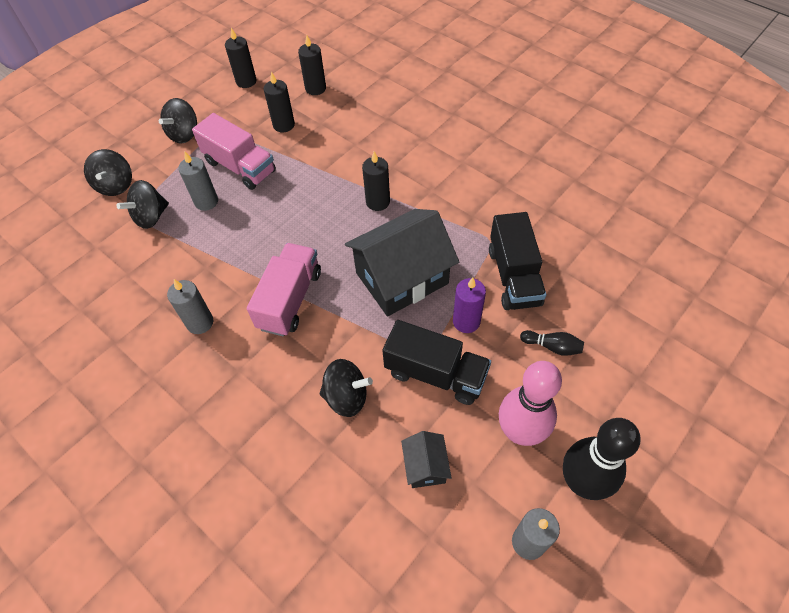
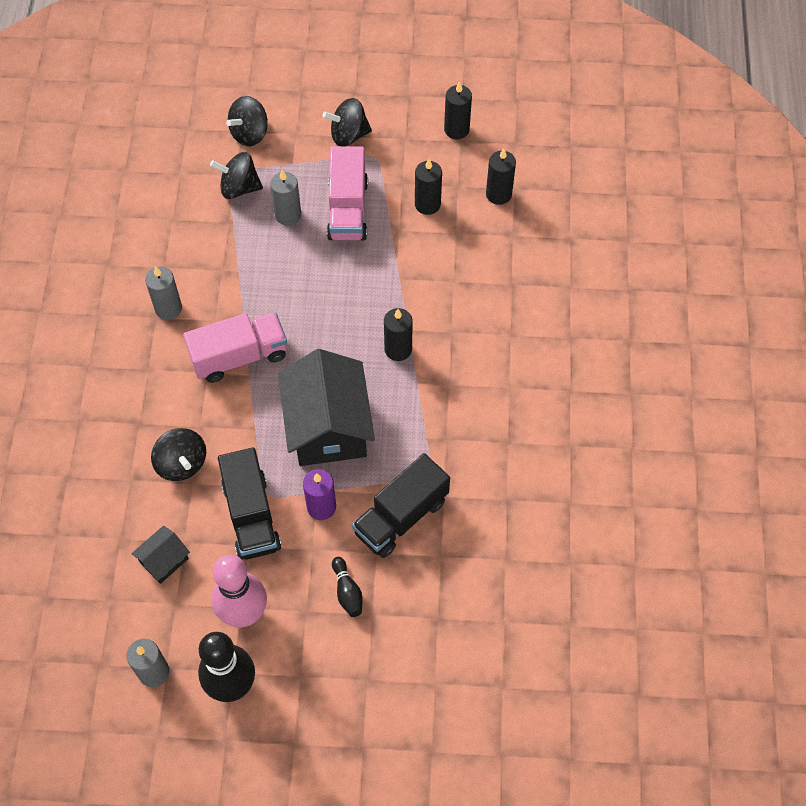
camera: 50 degrees right, 5 degrees up
black house [345,209,459,316] -> black house turned 60 degrees clockwise [278,349,375,466]

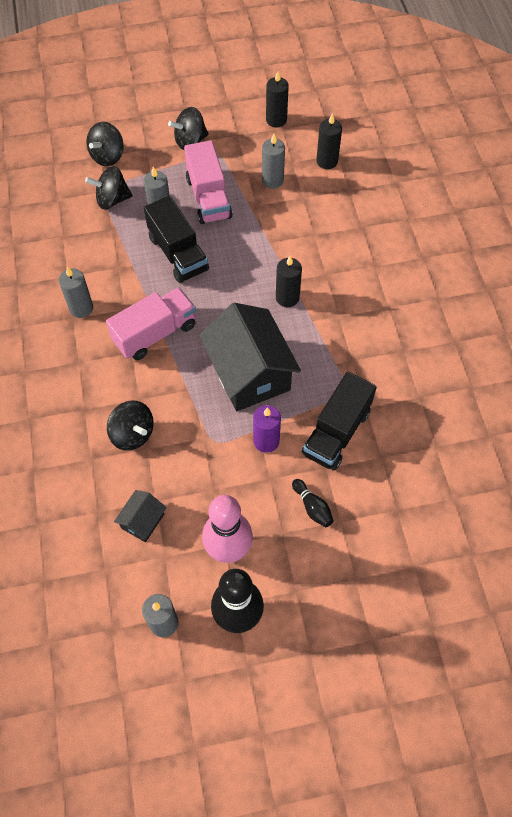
camera: 15 degrees left, 0 degrees up
black truck [218,447,281,560] -> black truck moved to [144,196,209,283]
black candle [415,159,442,215] -> grey candle [262,134,285,189]

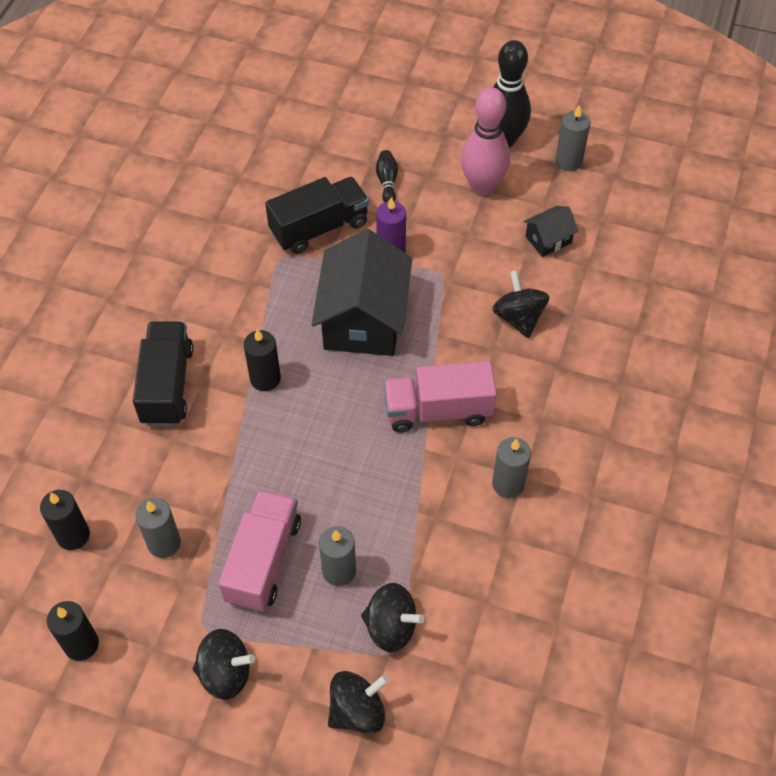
camera: 150 degrees left, 5 degrees down
black truck [144,196,209,283] -> black truck moved to [133,322,193,426]

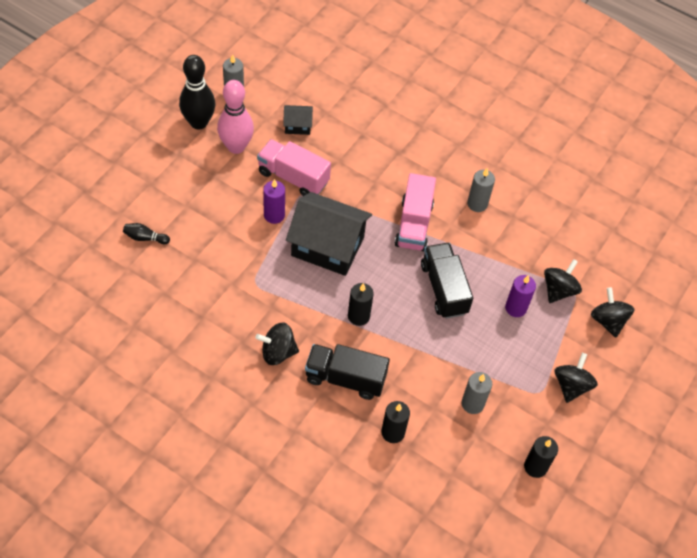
camera: 80 degrees left, 0 degrees up
black candle [40,490,90,550] -> black candle moved to [381,401,410,443]
pink truck [218,490,301,612] -> pink truck moved to [257,139,331,196]
black truck [265,177,369,254] -> black truck moved to [421,243,473,319]
grey candle [319,526,356,586] -> purple candle [505,275,536,317]
black bowling pin [376,150,398,202] -> black bowling pin moved to [123,223,170,244]
black spinning top [492,270,549,338] -> black spinning top moved to [255,322,299,365]
black house [524,206,579,257] -> black house turned 75 degrees counterclockwise [283,105,313,135]

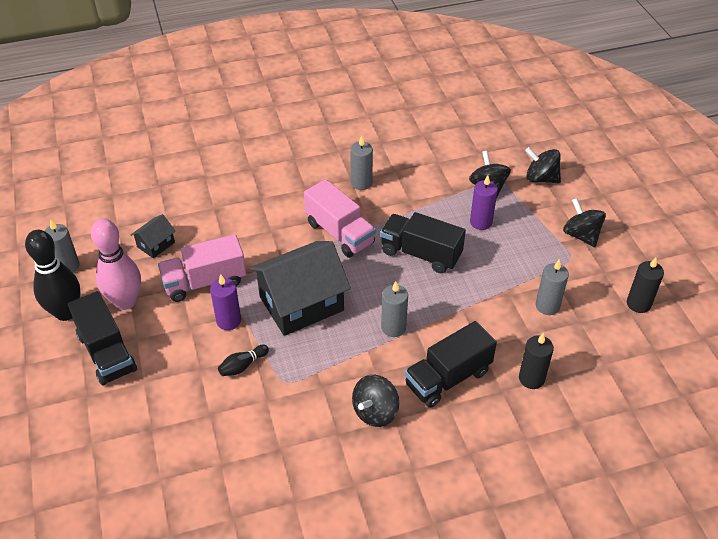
camera: 45 degrees left, 10 degrees down
black bowling pin [123,223,170,244] -> black bowling pin moved to [218,344,269,376]
black candle [348,283,374,326] -> grey candle [381,281,408,337]
none -> black truck [68,291,137,385]

